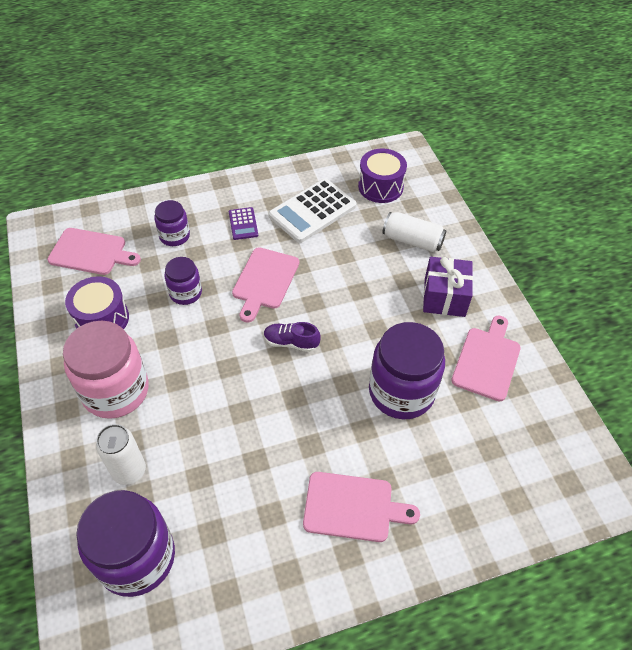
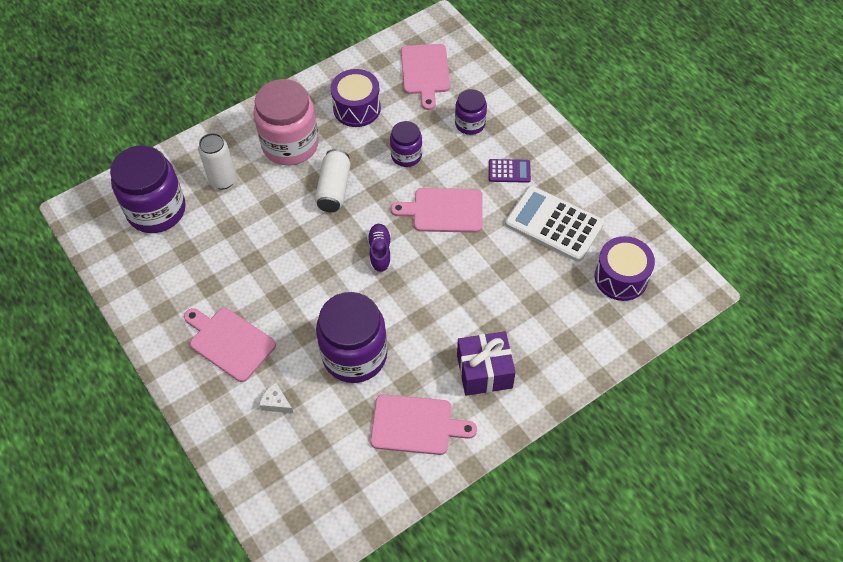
camera: 75 degrees right, 5 degrees up
purple calculator [229,207,258,240] -> purple calculator turned 150 degrees counterclockwise [489,159,531,183]
pink cutting board [303,472,420,542] -> pink cutting board turned 135 degrees clockwise [184,308,276,382]
white can [383,212,446,252] -> white can moved to [315,149,350,212]
none -> white cheese [259,383,293,413]

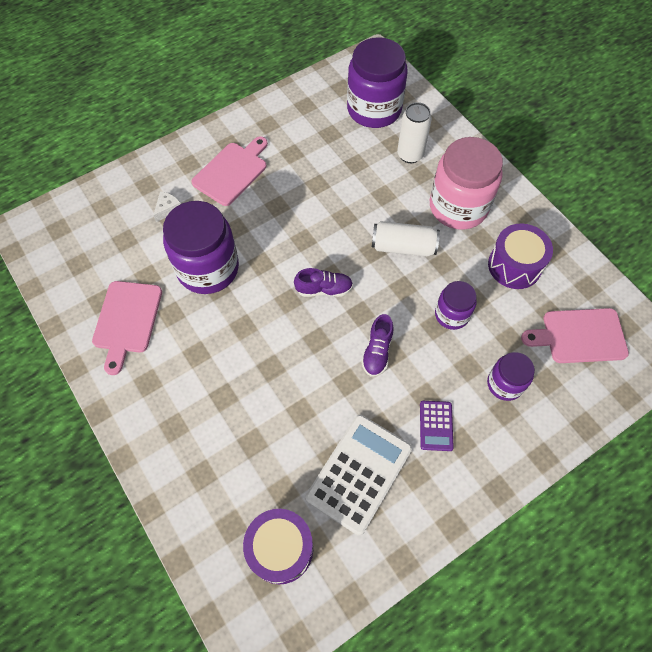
camera: 90 degrees right, 5 degrees up
pink cutting board [391,188,483,233] -> purple shoe [361,314,394,377]
purple gift [457,331,516,396] -> none

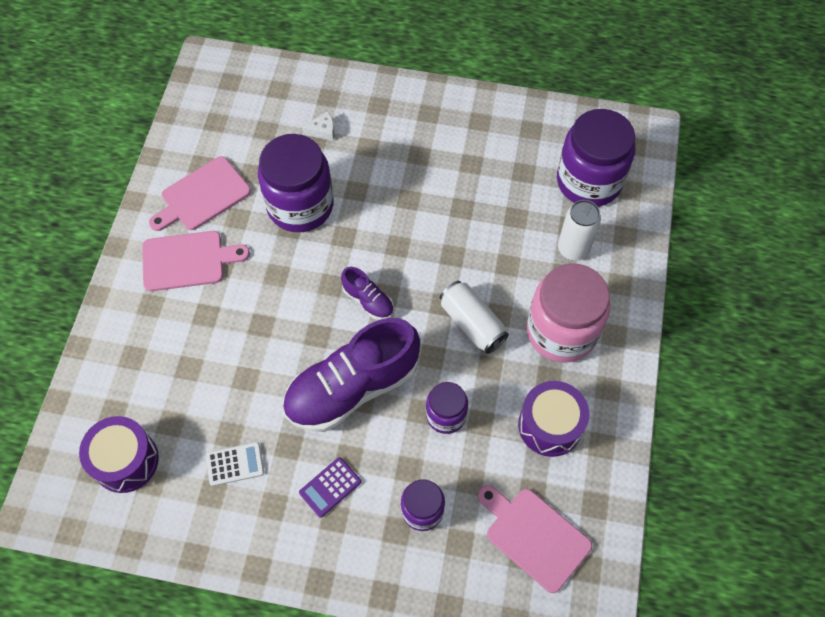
camera: 45 degrees right, 0 degrees up
pink cutting board [191,136,268,206] -> pink cutting board moved to [142,231,250,291]
white calculator [305,415,412,535] -> white calculator [206,442,264,486], size x0.50
purple shoe [361,314,394,377] -> purple shoe [282,318,420,432], size x2.22

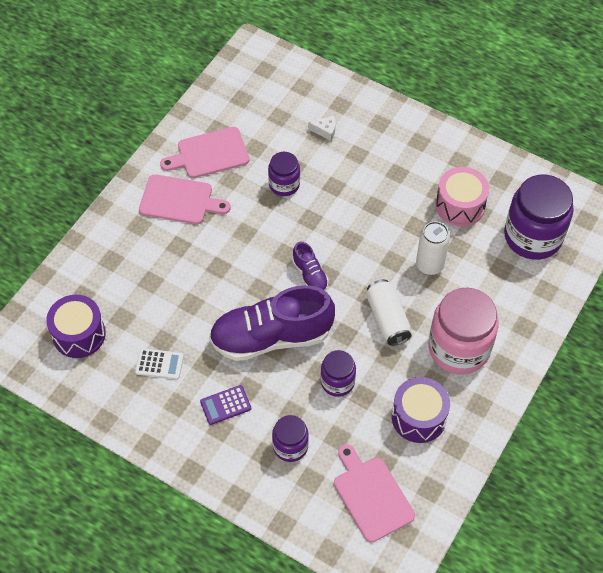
camera: 20 degrees right, 5 degrees down
purple jar [258,134,334,232] -> purple jar [268,152,300,196], size x0.54
white can [558,200,601,261] -> white can moved to [416,221,450,275]
none -> pink drum [435,167,489,227]

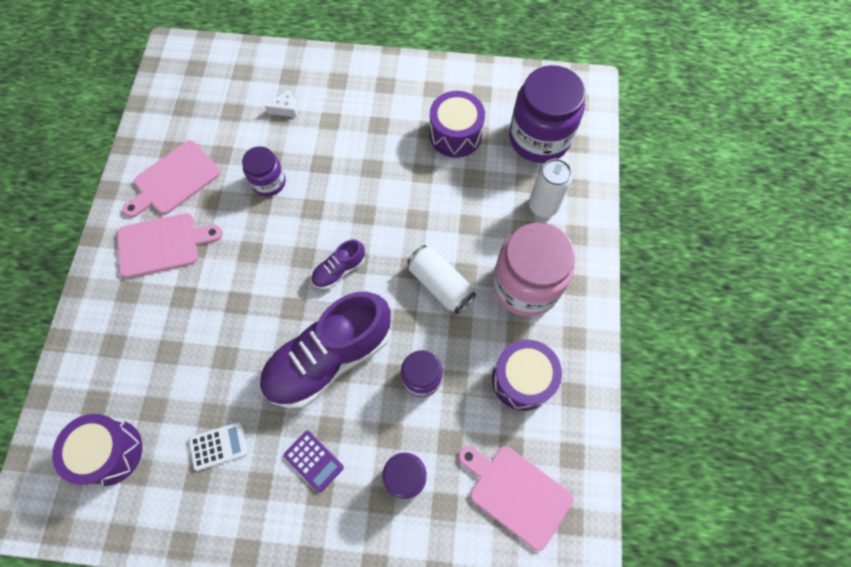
camera: 25 degrees left, 10 degrees up
purple calculator [200,385,251,425] -> purple calculator turned 90 degrees counterclockwise [284,431,344,493]
purple shoe [292,241,329,291] -> purple shoe turned 105 degrees clockwise [311,239,365,289]
white can [416,221,450,275] -> white can moved to [529,159,572,217]
pink drum [435,167,489,227] -> purple drum [429,91,485,158]

